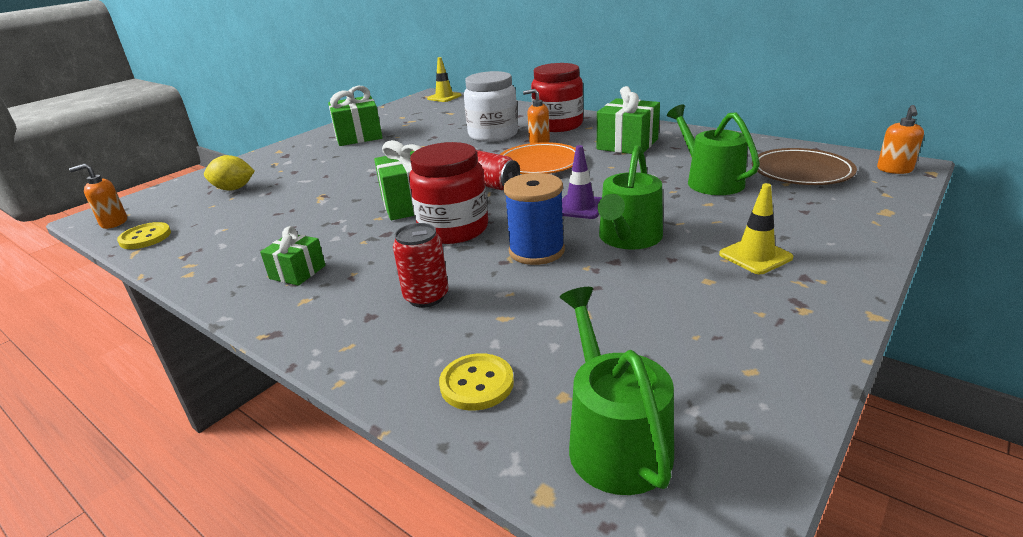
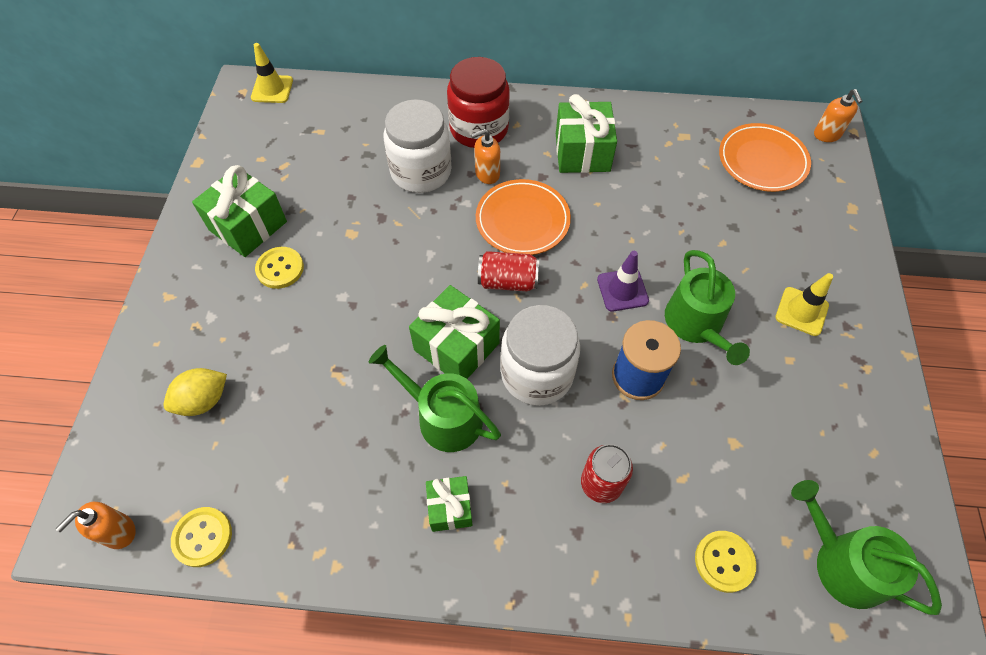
camera: 35 degrees left, 30 degrees up
red jar [409,142,488,244] -> white jar [500,305,580,406]
green watering can [667,104,760,195] -> green watering can moved to [369,345,501,452]
brown plate [752,148,857,185] -> orange plate [719,123,811,192]
none -> yellow button [255,247,304,289]

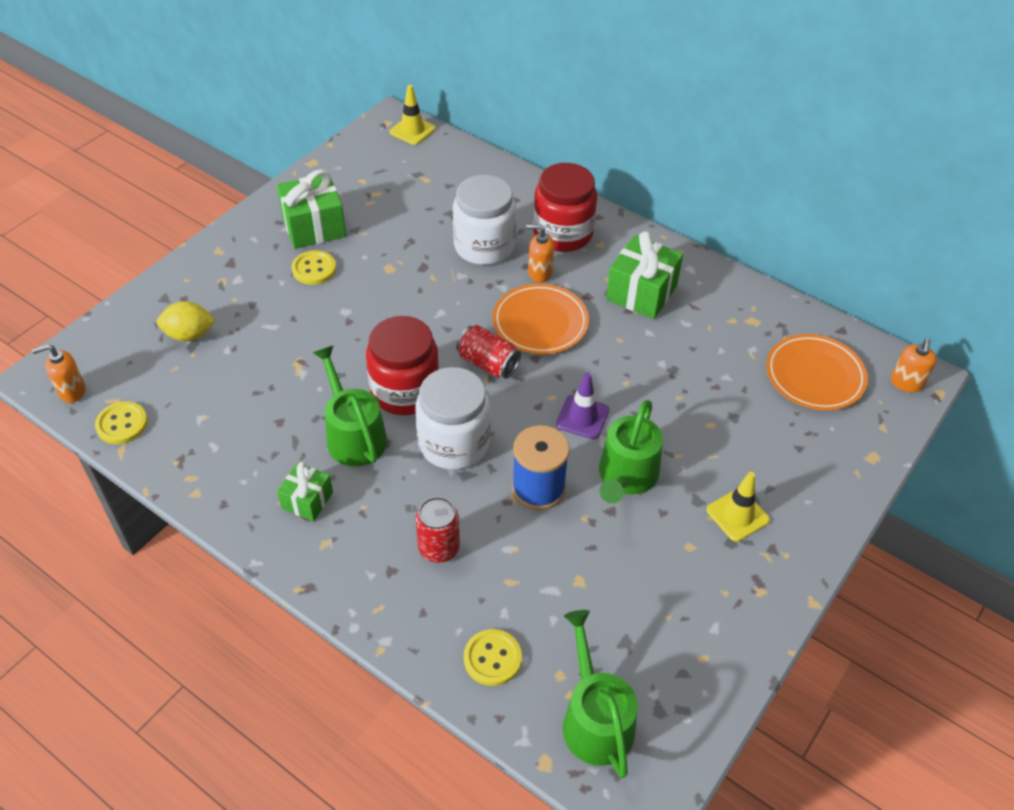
camera: 30 degrees right, 10 degrees down
green gift [409,285,500,379] -> red jar [366,316,439,415]

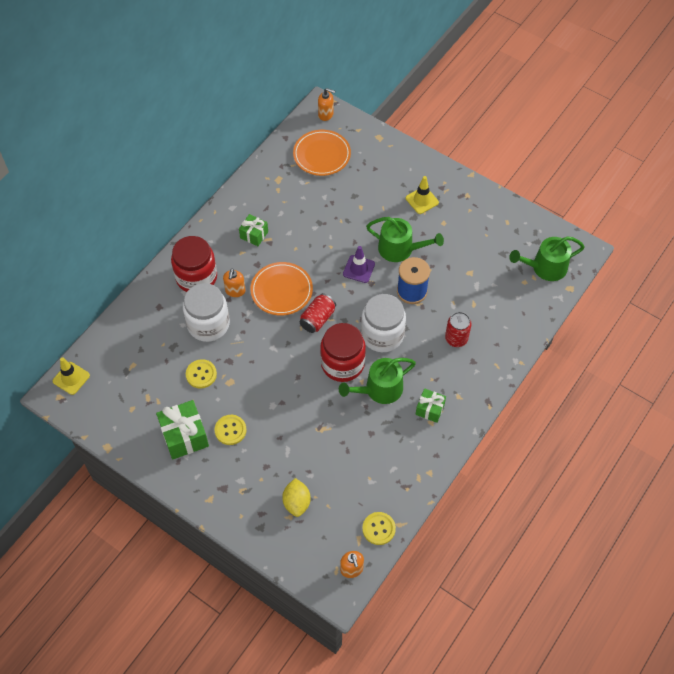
camera: 90 degrees left, 10 degrees up
yellow button [464,629,522,686] -> yellow button moved to [186,359,217,388]
green gift [606,231,683,319] -> green gift [239,214,268,246], size x0.59

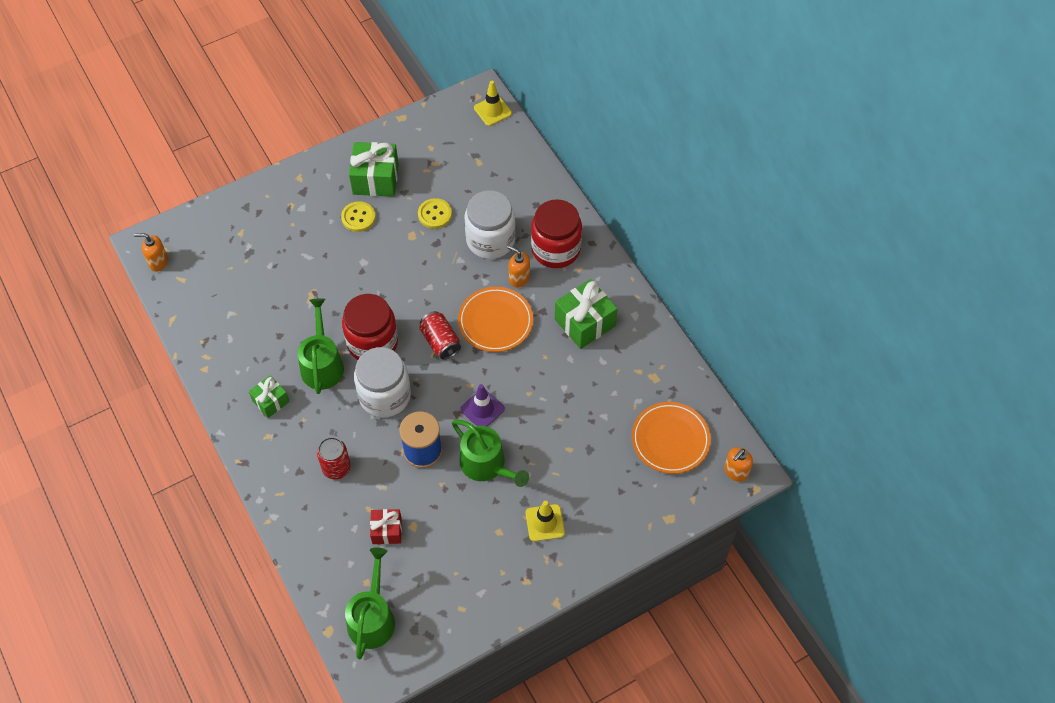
camera: 115 degrees right, 0 degrees up
green gift [239,214,268,246] -> green gift [555,279,618,349], size x1.69
yellow lemon [282,478,311,517] -> none
yellow button [362,512,396,545] -> none
green watering can [366,217,444,262] -> green watering can turned 90 degrees counterclockwise [452,420,529,487]
none -> red gift [370,509,402,544]

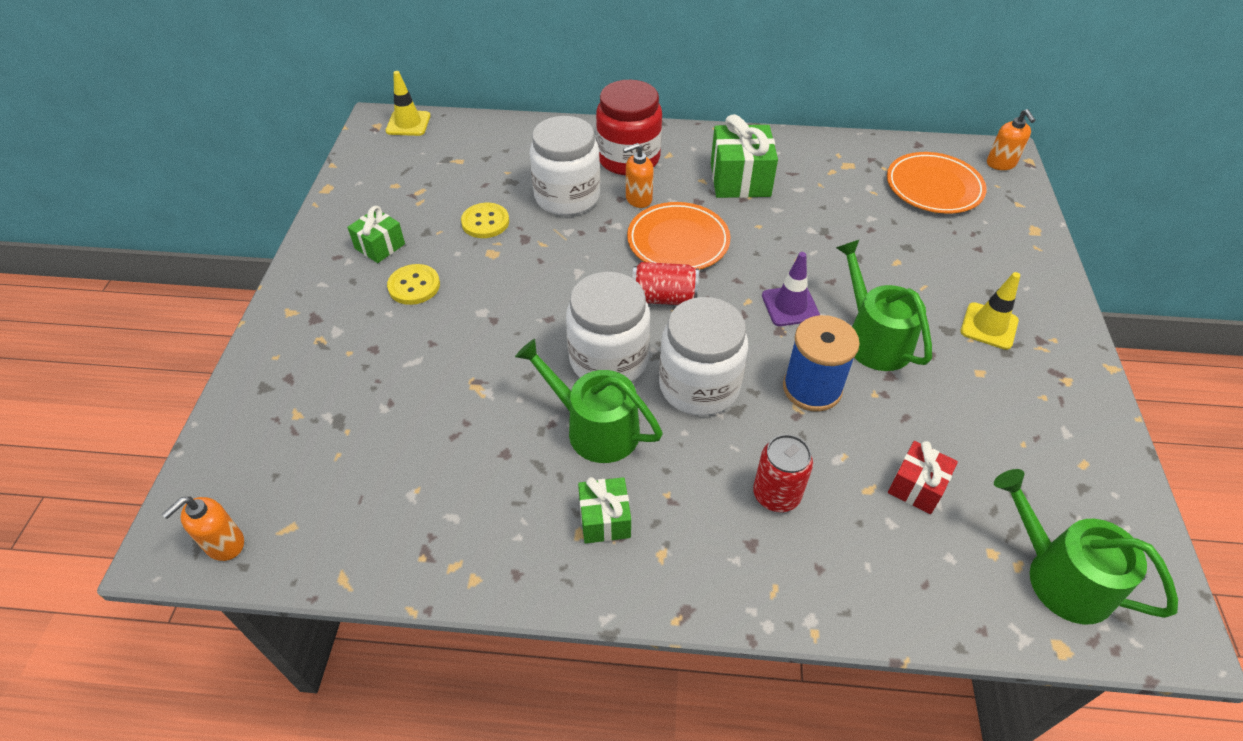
camera: 55 degrees left, 10 degrees down
red jar [342,294,398,360] -> white jar [566,272,650,382]
green gift [349,142,399,197] -> green gift [347,206,405,263], size x0.59
green watering can [452,420,529,487] -> green watering can turned 105 degrees counterclockwise [836,239,932,371]

